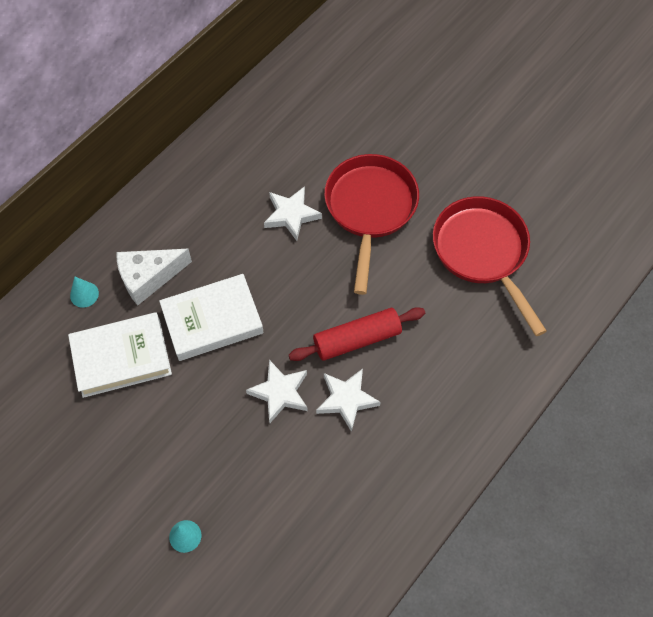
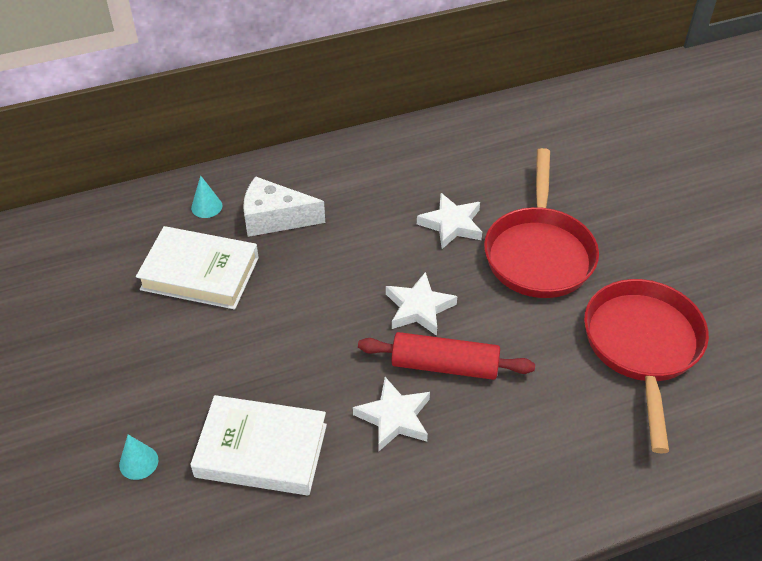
camera: 30 degrees right, 15 degrees down
white book [159,274,264,361] -> white book moved to [190,395,327,495]
white star [246,360,308,423] -> white star moved to [386,272,457,336]
red pan [324,154,419,295] -> red pan turned 150 degrees clockwise [484,148,599,298]

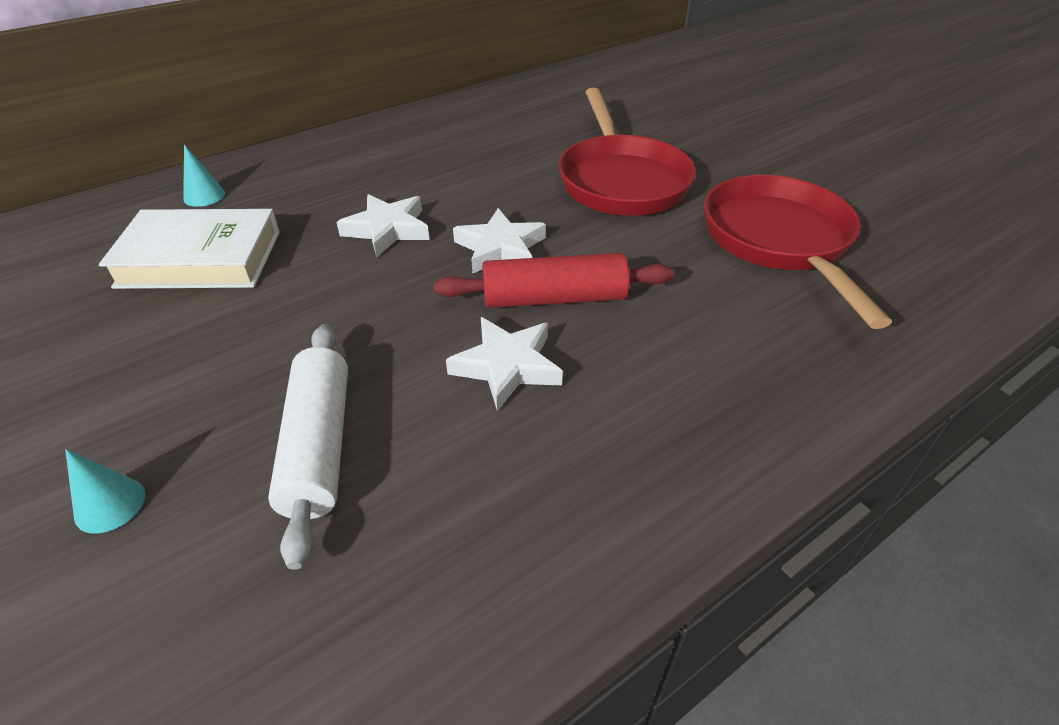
camera: 15 degrees left, 5 degrees down
white book [190,395,327,495] -> white rolling pin [268,324,348,570]
white cheese [243,176,325,237] -> none
white star [417,193,482,249] -> white star moved to [337,194,430,257]

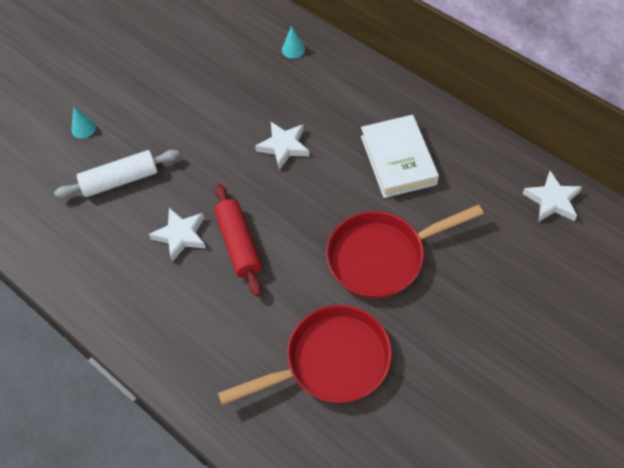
camera: 80 degrees right, 15 degrees up
white book [99,209,280,289] -> white book moved to [361,115,439,198]
white star [453,208,546,274] -> white star moved to [522,171,582,222]

